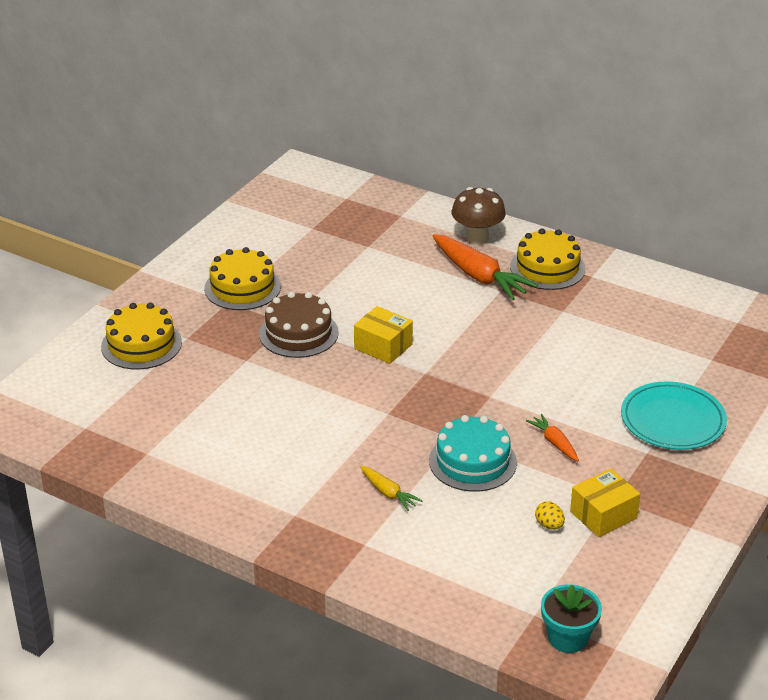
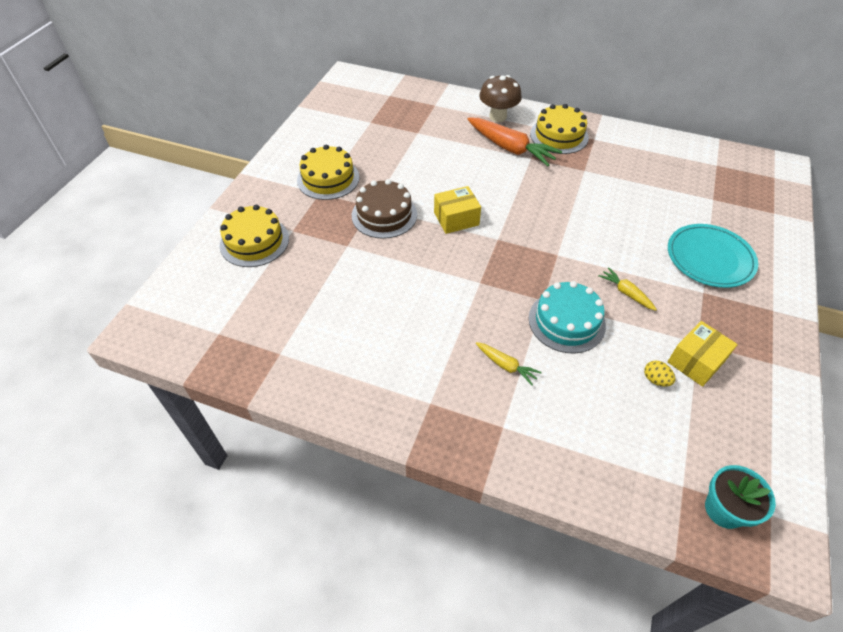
camera: 10 degrees left, 15 degrees up
yellow box [354,306,413,364] -> yellow box turned 45 degrees counterclockwise [434,186,481,234]
orange carrot [526,414,579,461] -> yellow carrot [598,267,657,311]

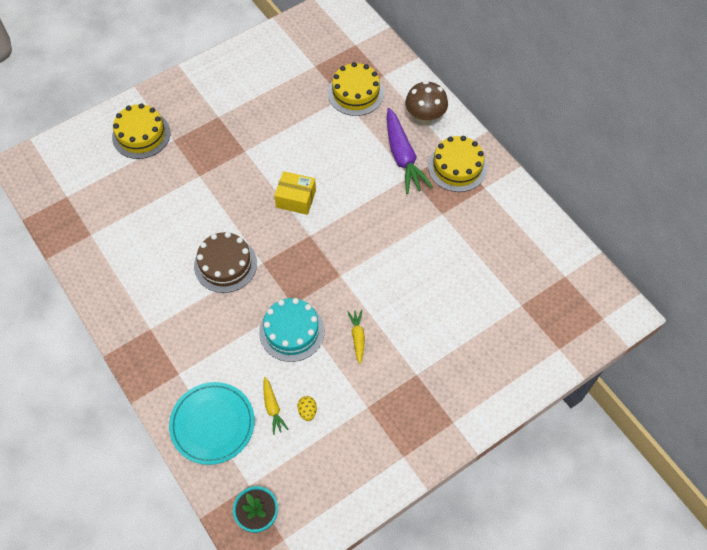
camera: 35 degrees right, 10 degrees up
yellow cake [297,145,359,200] -> yellow cake moved to [328,62,384,116]
brown cake [352,179,417,239] -> brown cake moved to [194,232,257,293]
orange carrot [467,118,562,166] -> purple carrot [387,108,433,194]
yellow carrot [476,342,542,386] -> yellow carrot moved to [263,377,289,435]
yellow box [667,321,738,387] -> none
turquoise plate [668,224,758,288] -> turquoise plate moved to [169,382,255,465]

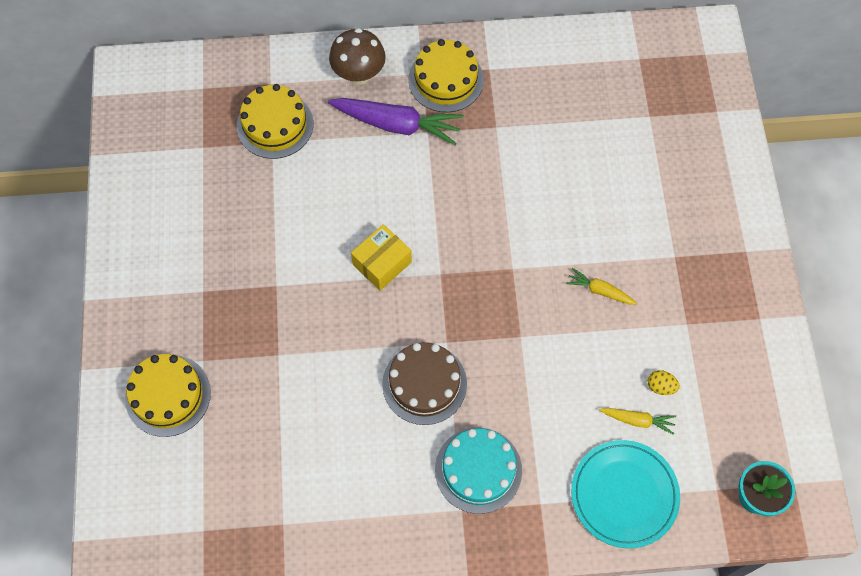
camera: 60 degrees left, 5 degrees up
turquoise cake [259,298,325,362] -> turquoise cake moved to [435,428,522,514]

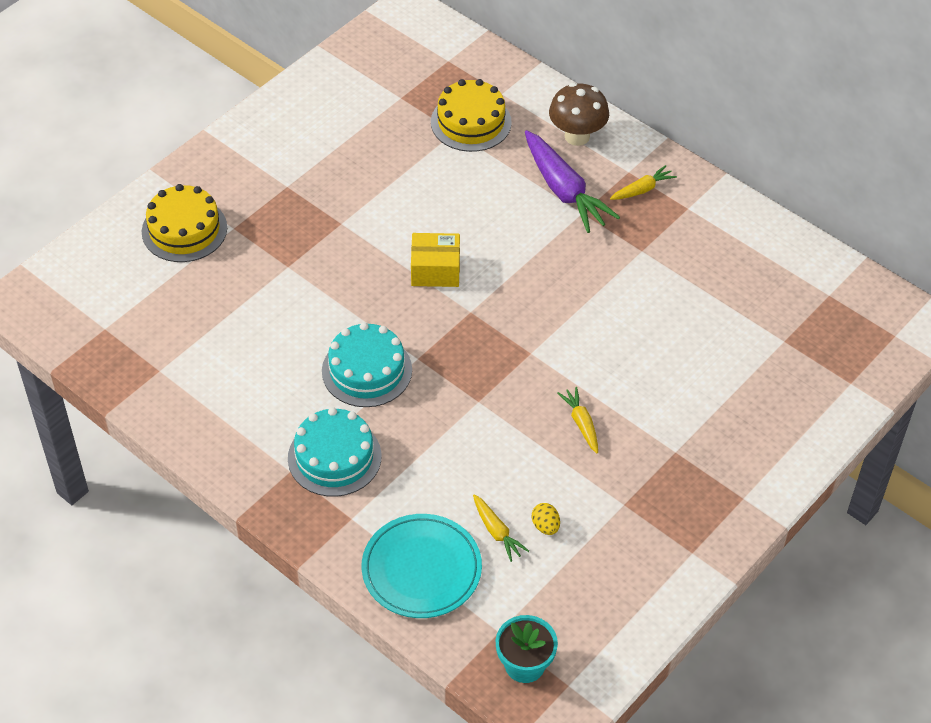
camera: 45 degrees right, 15 degrees down
brown cake [382,342,467,425] -> turquoise cake [322,322,412,407]
yellow cake [408,39,484,112] -> yellow carrot [610,165,677,200]

